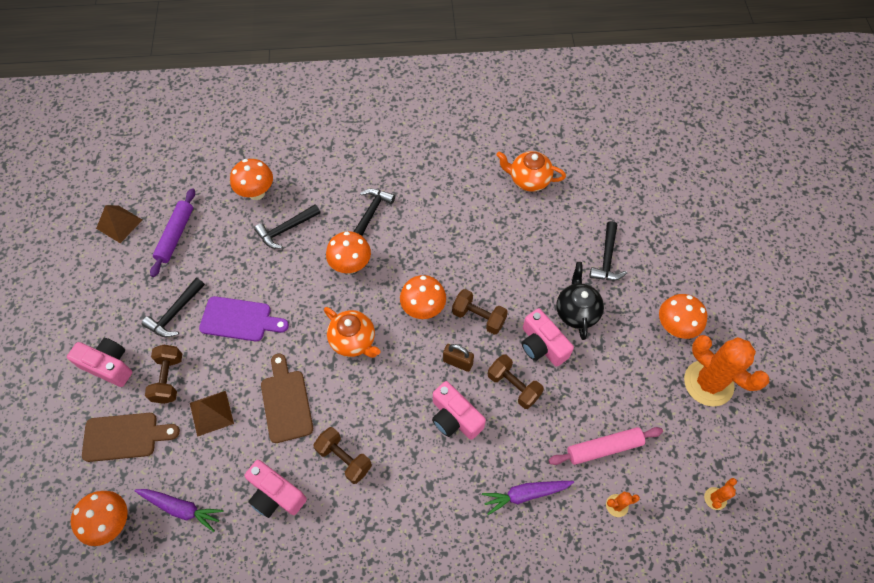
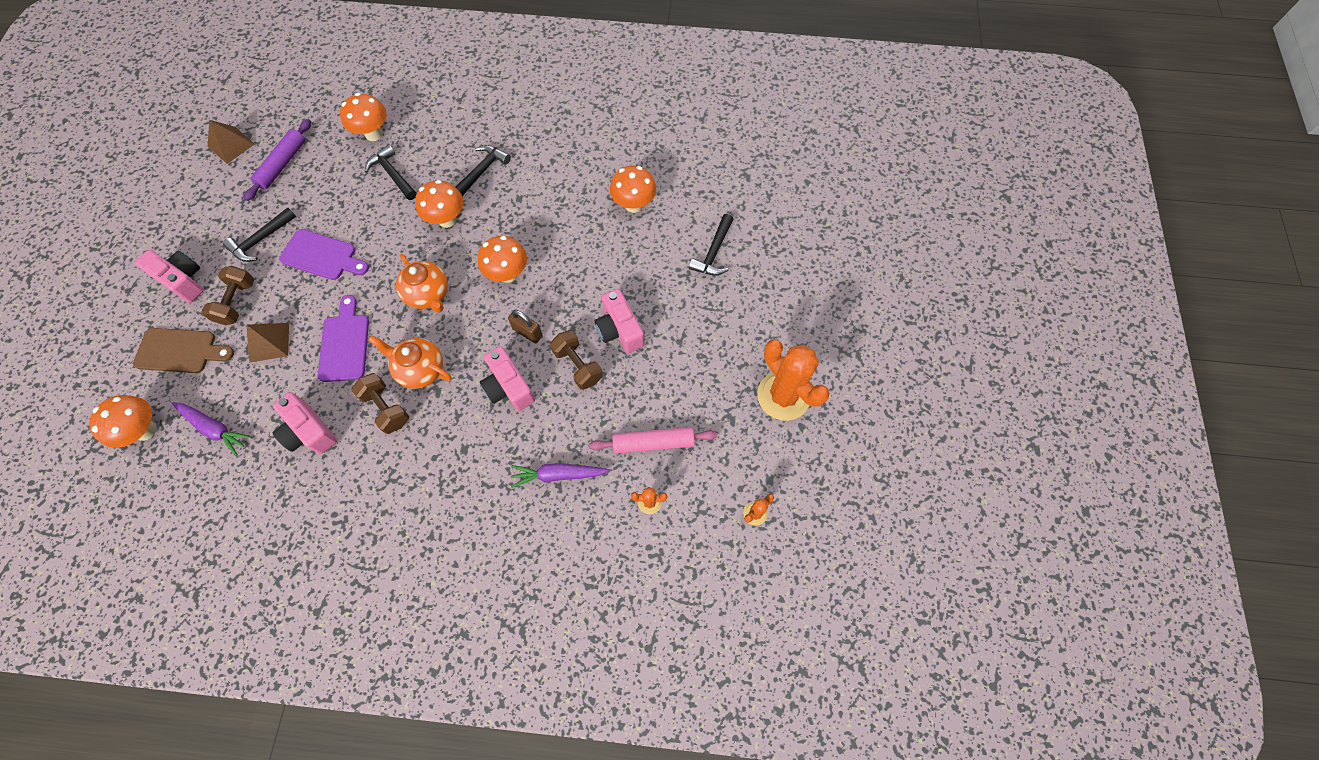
camera: 10 degrees right, 5 degrees up
black hammer [254,204,321,249] -> black hammer turned 75 degrees clockwise [365,144,417,200]
brown cutting board [261,354,313,443] -> purple cutting board [318,295,369,382]
brown dumbbell [452,289,508,335] -> none
orange teapot [496,151,566,192] -> orange teapot moved to [368,335,452,389]
black teapot [556,262,604,340] -> none
orange mushroom [659,294,707,339] -> orange mushroom moved to [610,165,656,213]

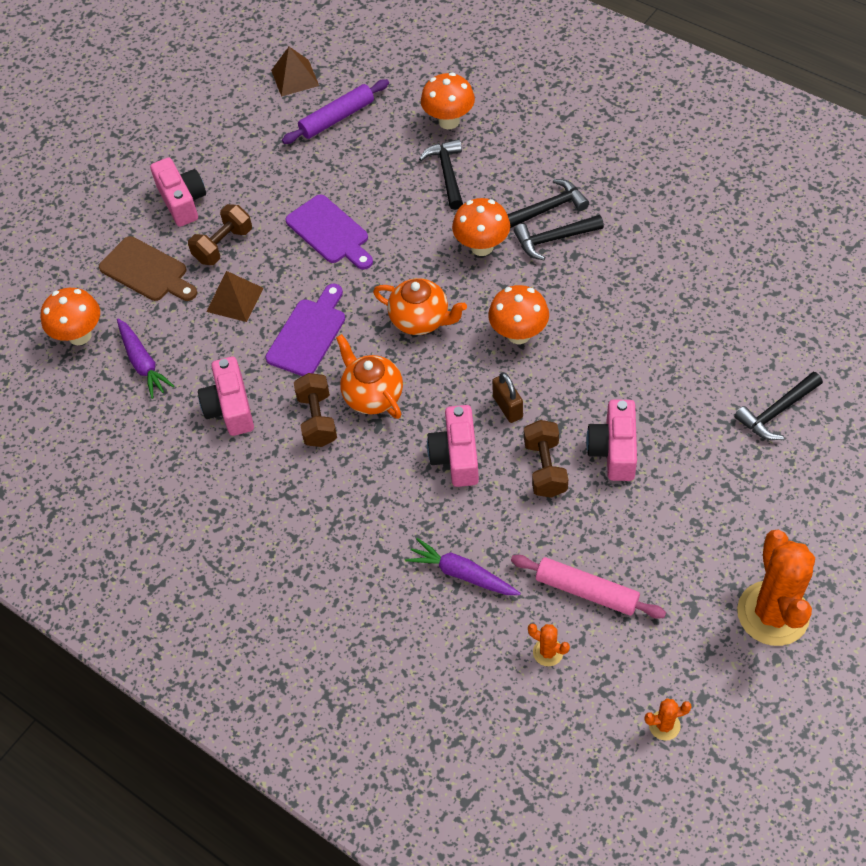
camera: 35 degrees right, 10 degrees down
black hammer [223,207,296,262] -> black hammer moved to [514,215,604,260]
orange teapot [396,254,448,312] -> orange teapot turned 60 degrees counterclockwise [373,278,467,335]
orange mushroom [610,165,656,213] -> none

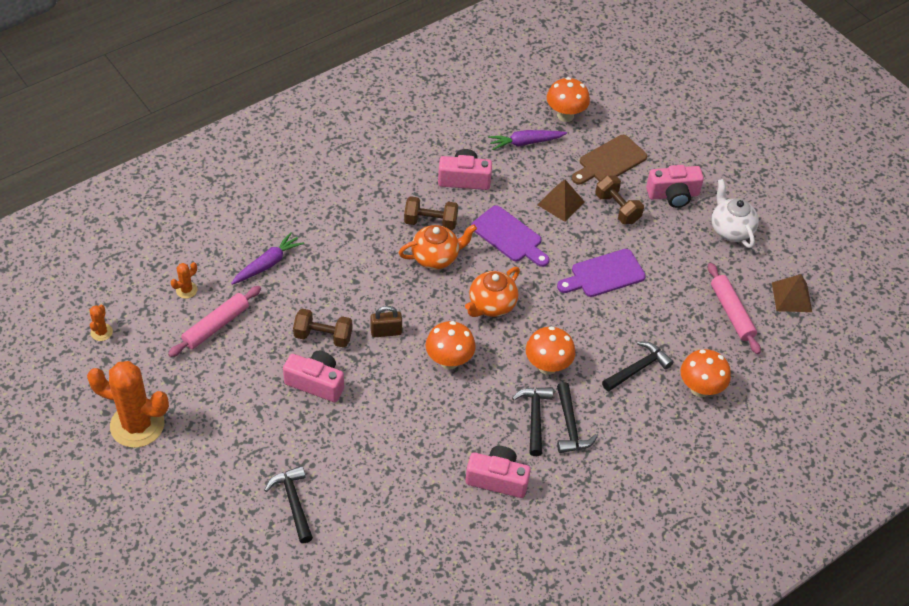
camera: 100 degrees right, 5 degrees down
purple rolling pin [282,79,389,144] -> pink rolling pin [708,263,761,354]
black hammer [419,139,463,210] -> black hammer turned 45 degrees counterclockwise [602,342,674,391]
pink camera [427,405,479,487] -> pink camera moved to [465,446,531,498]
none -> white teapot [711,179,759,248]

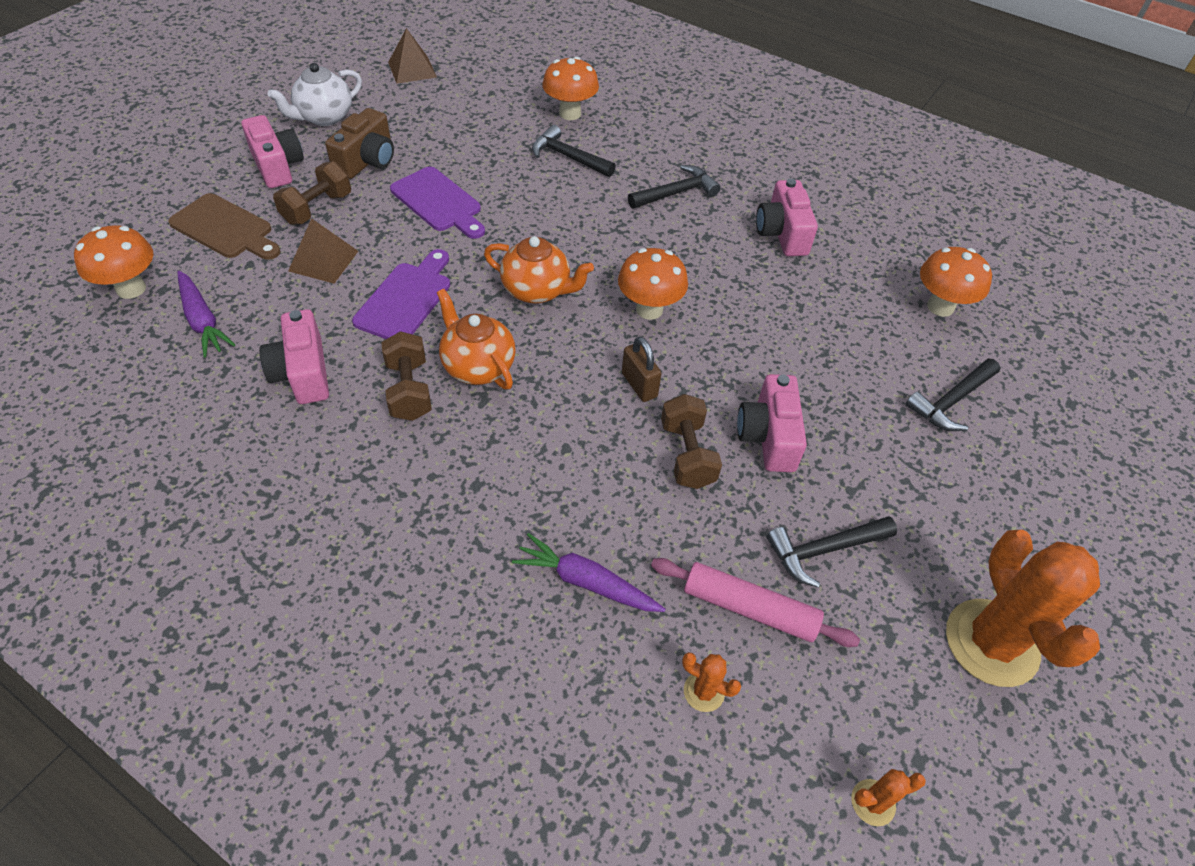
camera: 110 degrees left, 0 degrees up
black hammer [512,387,553,456] -> black hammer moved to [766,516,897,588]
orange mushroom [526,326,575,375] -> orange mushroom moved to [920,247,992,317]
pink rolling pin [708,263,761,354] -> none
none -> brown camera [325,108,394,179]

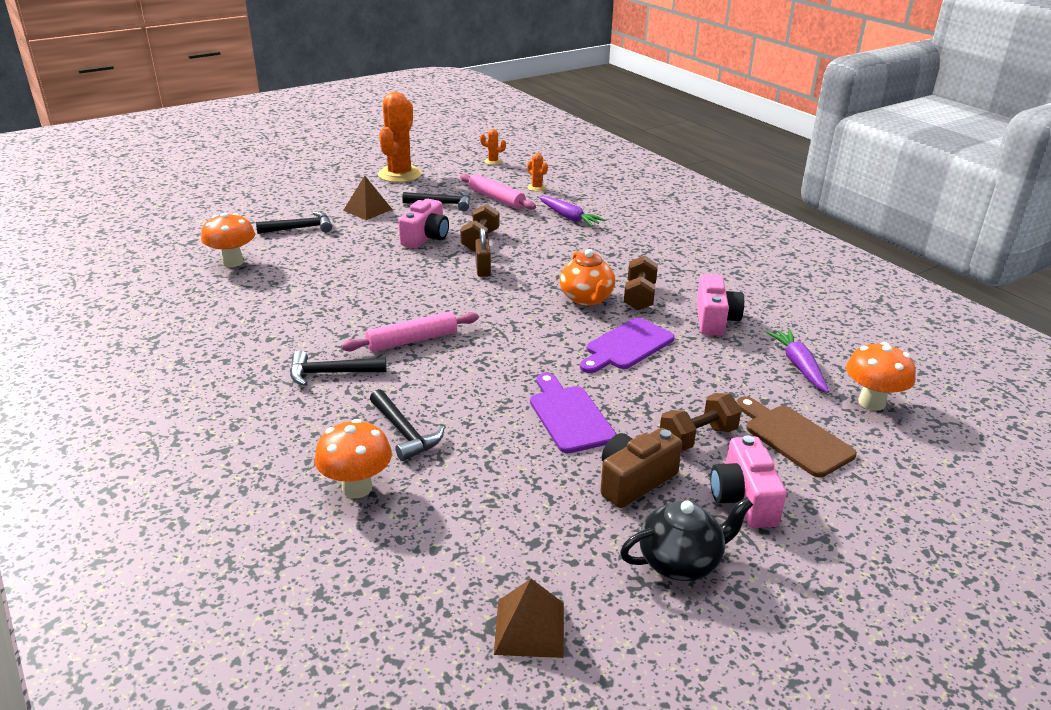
camera: 155 degrees left, 20 degrees down
white teapot [268,63,362,126] -> black teapot [620,497,753,581]
brown pyramid [288,218,358,284] -> brown pyramid moved to [343,176,393,220]
orange teapot [484,236,594,303] -> none
orange mushroom [618,248,688,320] -> none
pink camera [756,179,818,256] -> none
none -> pink rolling pin [341,311,479,352]

